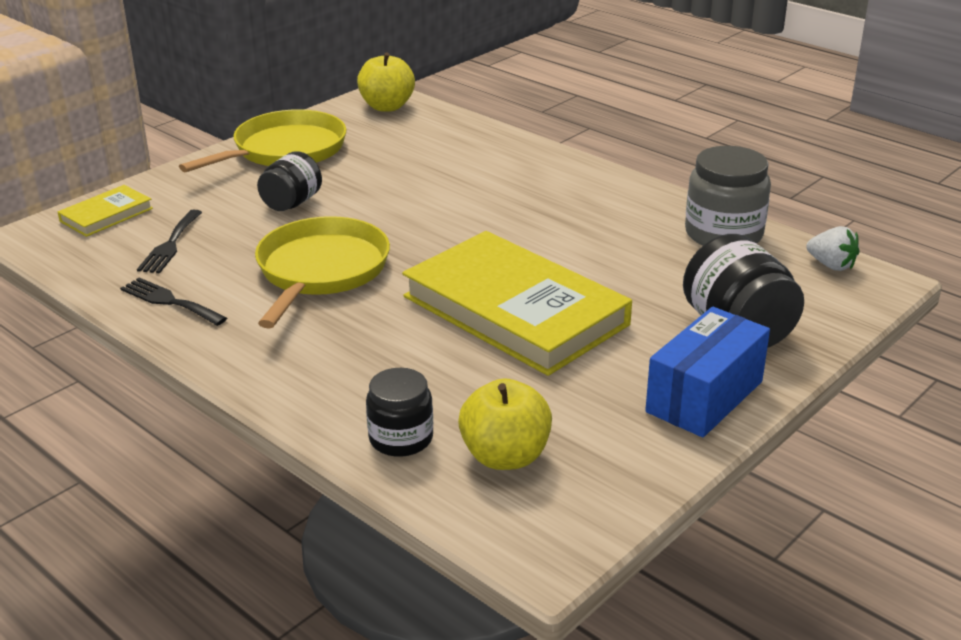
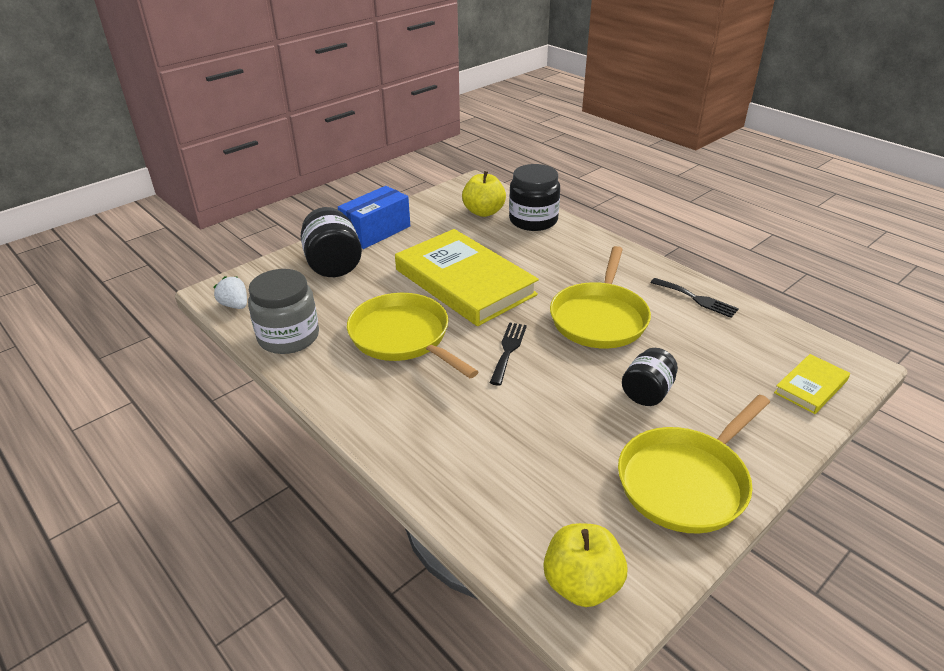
camera: 175 degrees left, 5 degrees up
black fork [137,210,202,273] -> black fork moved to [490,322,527,386]
black jar [366,368,433,457] -> black jar [509,164,560,231], size x1.55
none -> yellow pan [347,293,478,378]

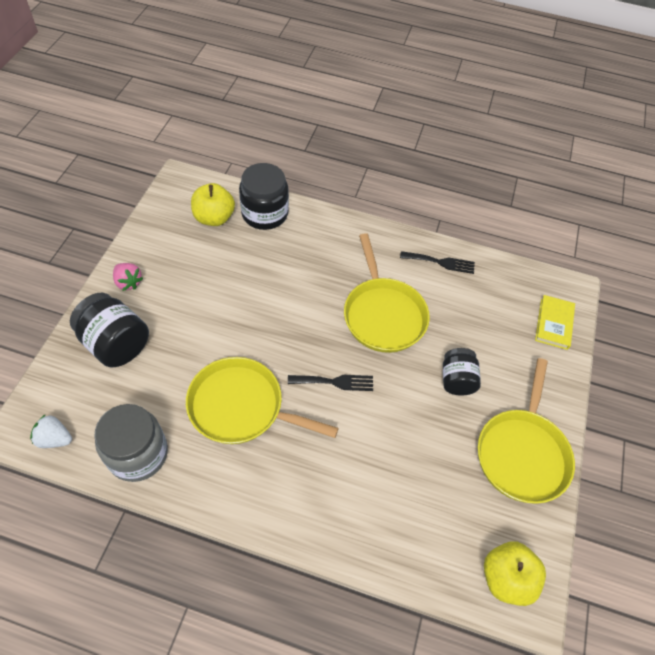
camera: 35 degrees left, 20 degrees up
blue box [338,186,410,249] -> pink strawberry [113,263,143,291]
yellow book [395,229,539,326] -> none
black fork [490,322,527,386] -> black fork turned 105 degrees clockwise [288,375,373,391]

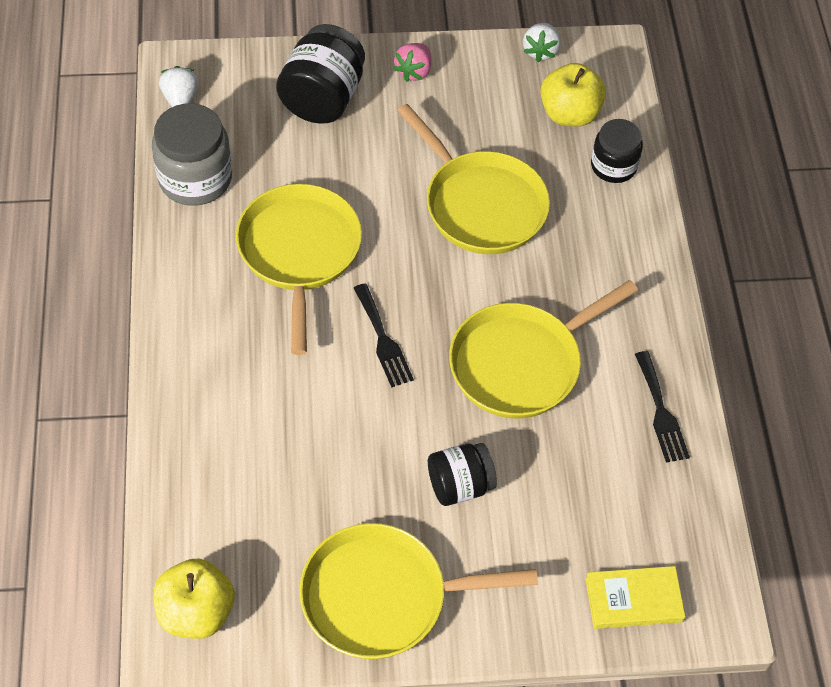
camera: 70 degrees right, 0 degrees up
black jar [239,163,289,230] -> black jar [591,119,643,183], size x0.64
none -> yellow pan [397,104,550,254]
none -> white strawberry [523,23,561,62]

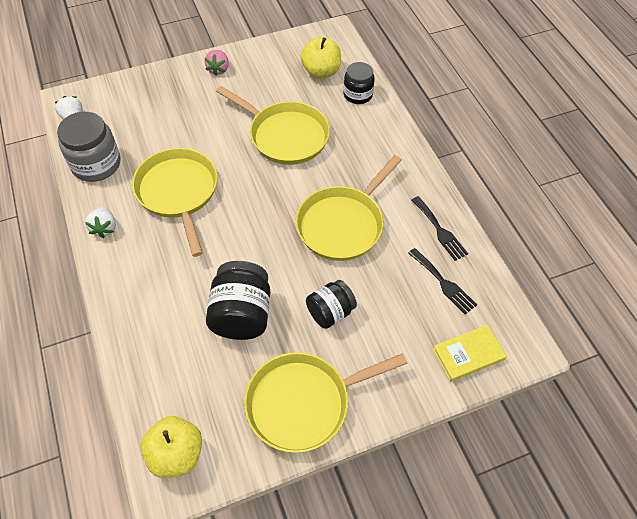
camera: 15 degrees left, 0 degrees up
black jar [276,24,365,124] -> black jar moved to [206,261,270,340]
black fork [354,284,414,387] -> black fork moved to [408,248,477,314]
white strawberry [523,23,561,62] -> white strawberry moved to [85,207,116,238]

